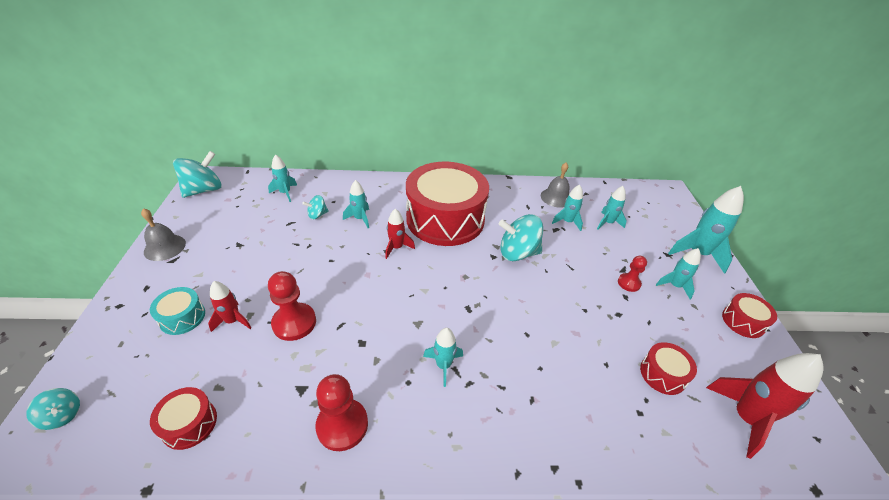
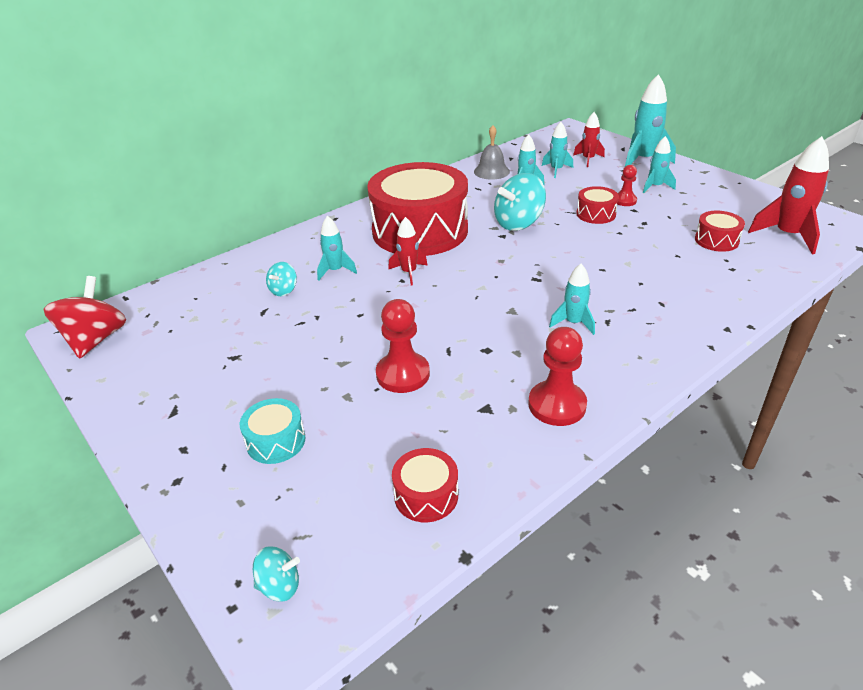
camera: 35 degrees left, 5 degrees down
grey bell [141,208,186,261] -> none
turquoise spinning top [173,151,222,198] -> red spinning top [44,276,126,359]
red rocket [208,281,251,332] -> red rocket moved to [573,112,605,167]
turquoise rocket [268,154,297,202] -> none
red drum [722,293,777,338] -> red drum moved to [576,186,619,224]

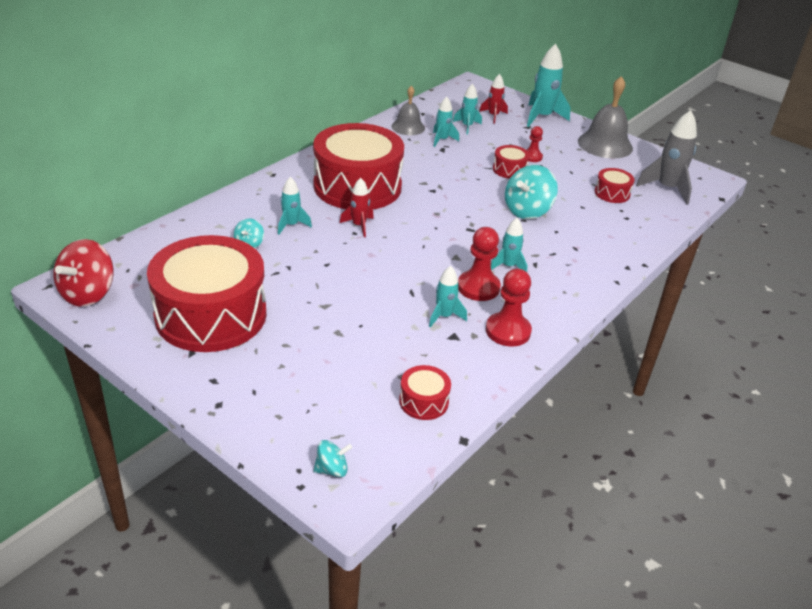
camera: 15 degrees left, 0 degrees up
red spinning top [44,276,126,359] -> red spinning top turned 150 degrees counterclockwise [53,239,114,307]
turquoise drum [240,398,306,464] -> none
red pawn [376,299,430,393] -> red pawn moved to [458,227,501,301]
turquoise spinning top [494,173,546,231] -> turquoise spinning top moved to [505,165,558,219]
turquoise rocket [643,136,676,193] -> turquoise rocket moved to [429,266,467,327]
red rocket [748,136,829,254] -> grey rocket [636,110,697,205]
none -> red drum [147,235,267,352]
none -> grey bell [578,76,633,159]

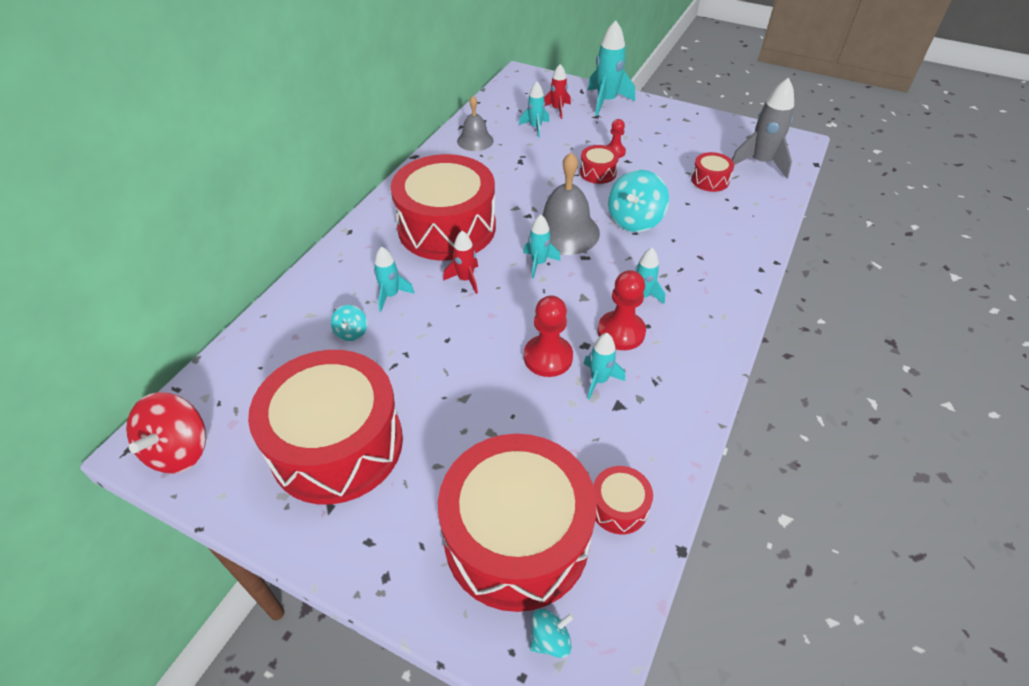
camera: 10 degrees left, 10 degrees up
turquoise rocket [433,97,459,147] -> turquoise rocket moved to [523,214,561,278]
red pawn [486,269,532,347] -> red pawn moved to [524,295,573,377]
grey bell [578,76,633,159] -> grey bell moved to [542,152,600,255]
none -> red drum [438,434,597,612]

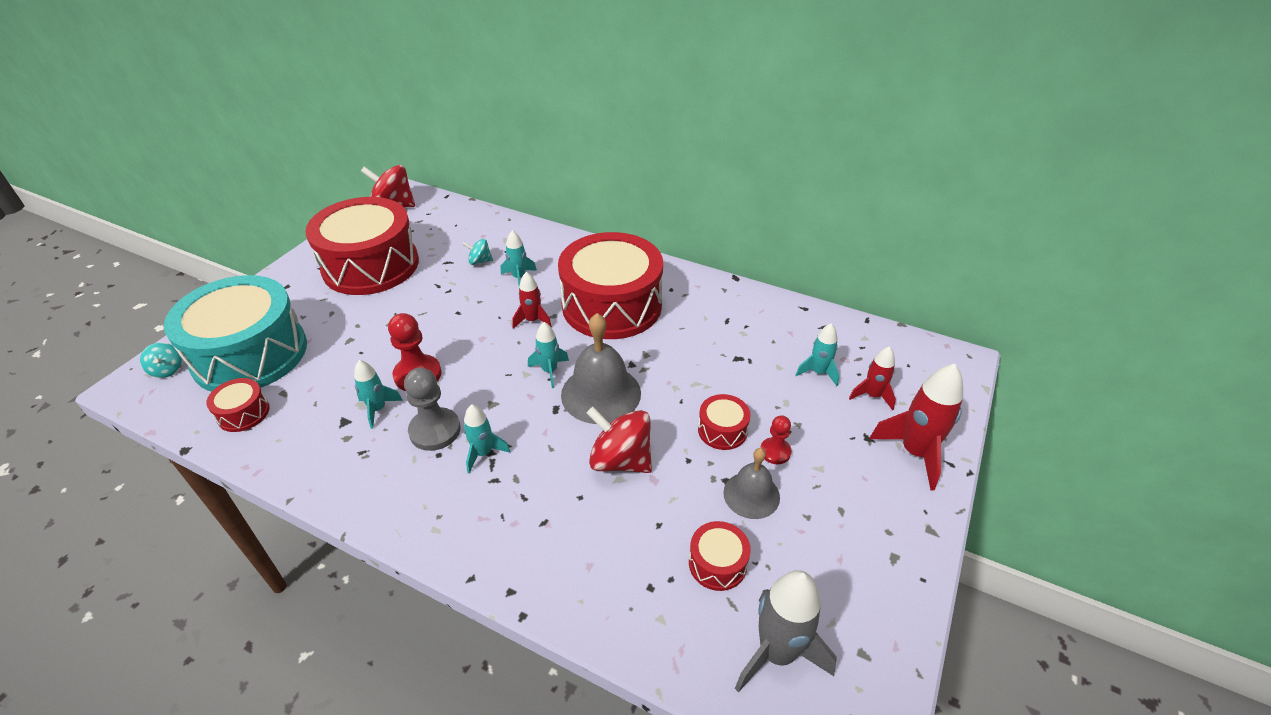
camera: 90 degrees right, 5 degrees down
red drum [438,434,597,612] -> turquoise drum [164,275,307,392]
grey bell [457,96,494,151] -> grey bell moved to [723,448,780,519]
turquoise rocket [587,20,635,116] -> red rocket [870,364,963,491]
red pawn [598,270,646,350] -> grey pawn [404,368,460,451]
turquoise spinning top [608,170,669,232] -> red spinning top [587,407,652,473]

